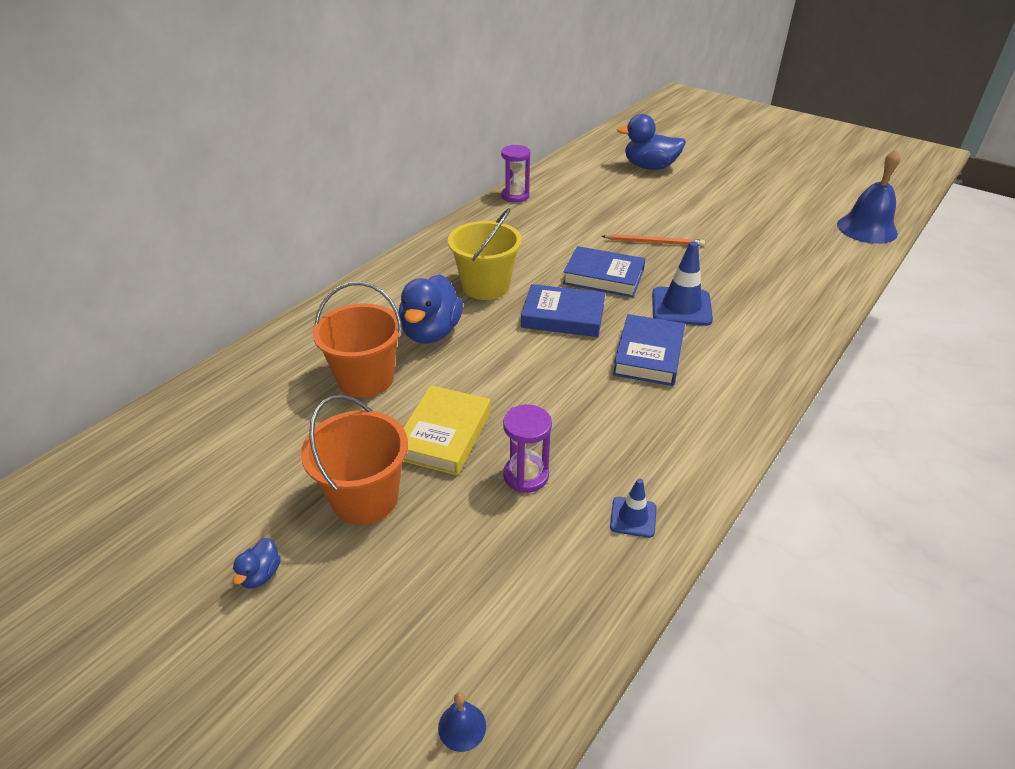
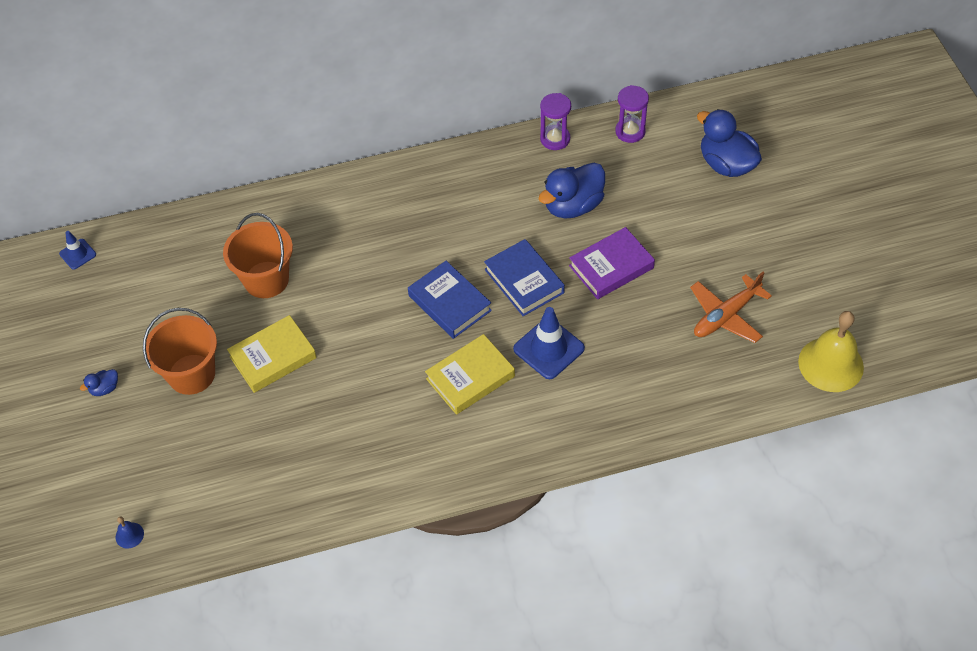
camera: 40 degrees right, 15 degrees up
blue duck [399,274,463,343] -> blue duck moved to [538,163,605,218]
yellow bucket [448,208,522,300] -> none
purple hourglass [503,404,552,493] -> purple hourglass moved to [615,85,649,143]
orange pencil [601,234,705,246] -> purple book [569,227,655,299]
blue traffic cone [610,478,657,538] -> blue traffic cone moved to [59,231,96,270]
blue book [613,314,685,386] -> yellow book [425,334,515,415]
blue bell [837,149,900,244] -> yellow bell [798,311,864,392]
none -> orange plane [690,272,772,343]

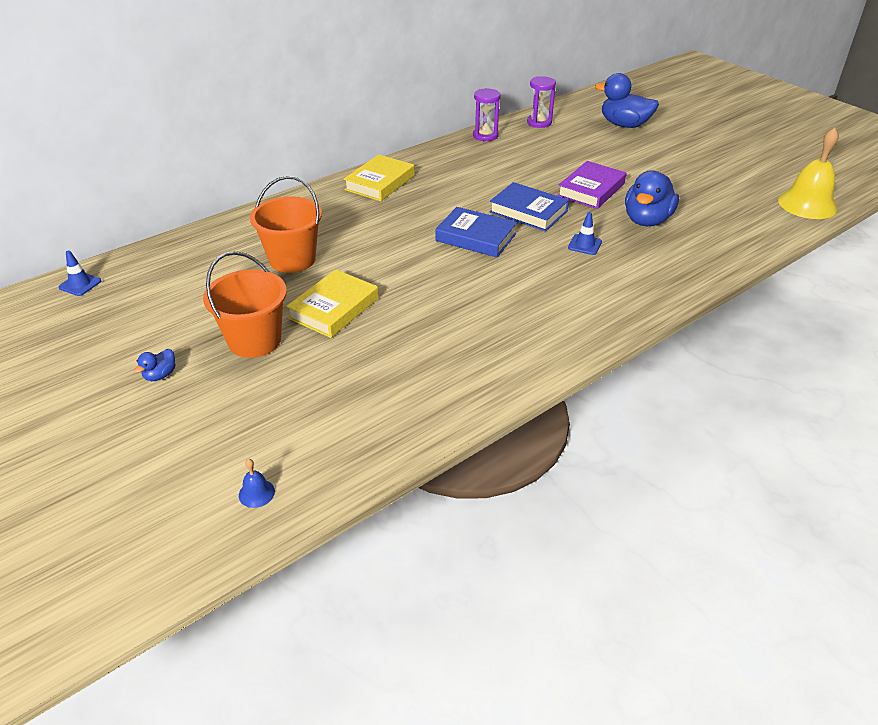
camera: 25 degrees left, 15 degrees down
yellow book [425,334,515,415] -> yellow book moved to [344,154,414,201]
blue traffic cone [513,307,585,379] -> blue traffic cone [568,212,602,255], size x0.56
blue duck [538,163,605,218] -> blue duck moved to [625,171,679,226]
orange plane [690,272,772,343] -> none

